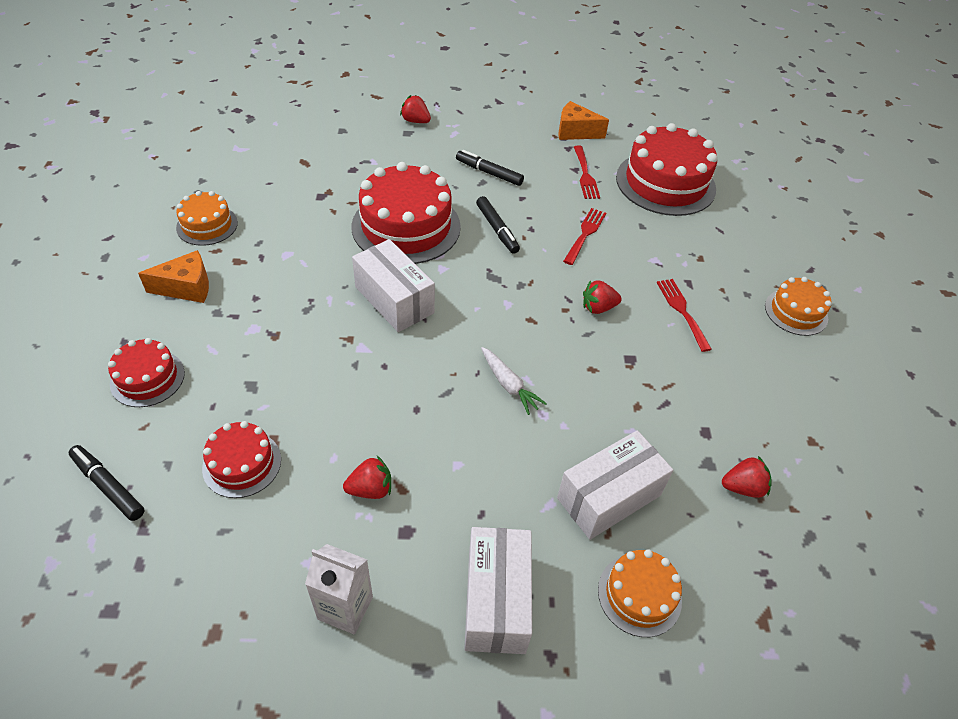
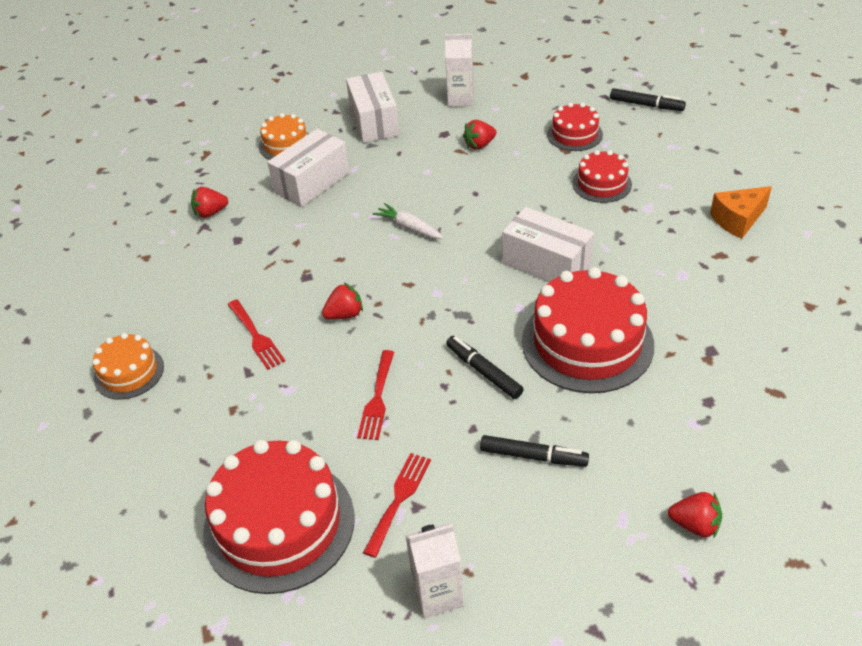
camera: 170 degrees right, 5 degrees down
red cake [108,338,185,407] -> red cake moved to [572,150,632,203]
orange cake [176,191,238,246] -> none
orange cheese [558,101,609,140] -> white carton [405,523,464,618]
red fork [574,145,600,199] -> red fork turned 45 degrees clockwise [363,453,431,558]

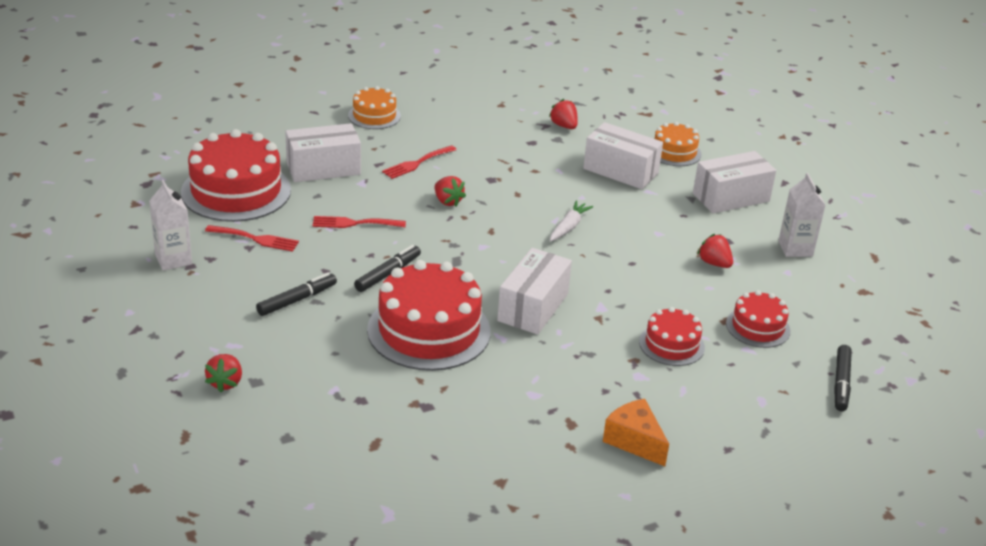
camera: 75 degrees right, 10 degrees down
black marker [480,435,589,467] -> black marker turned 135 degrees counterclockwise [256,273,337,316]
none -> white box [285,123,361,182]

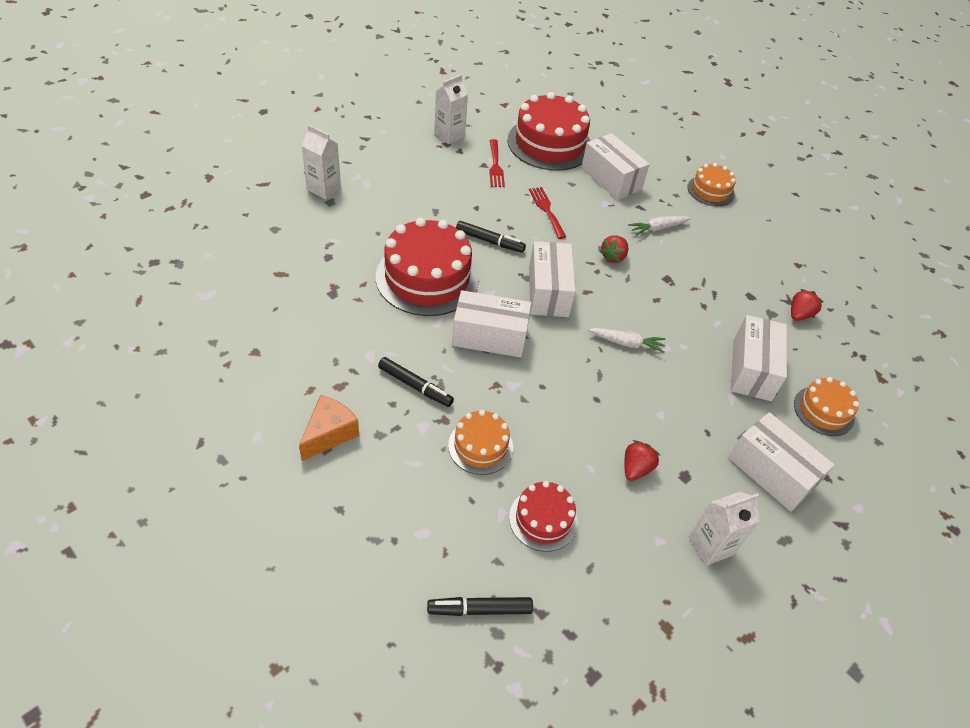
camera: 70 degrees right, 15 degrees up
red strawberry [205,354,242,392] -> white carton [302,125,341,199]
black marker [256,273,337,316] -> black marker moved to [378,357,454,407]
red fork [382,145,457,179] -> white carrot [628,216,691,236]
red cake [639,307,705,366] -> orange cake [448,410,513,475]
none -> white box [529,241,576,317]

